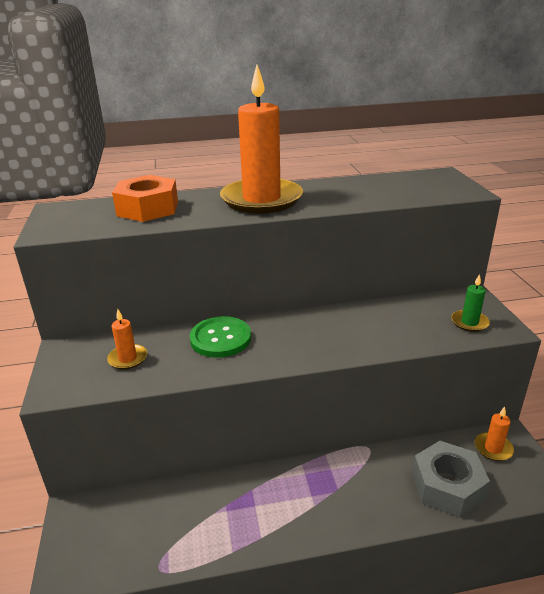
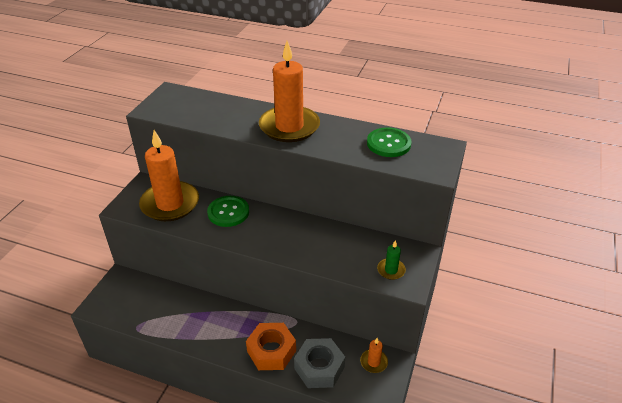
camera: 30 degrees right, 10 degrees up
orange candle [107,309,147,370] -> orange candle [139,130,199,221], size x2.35
orange nut [112,175,178,222] -> orange nut moved to [246,323,296,370]
none -> green button [367,127,412,157]

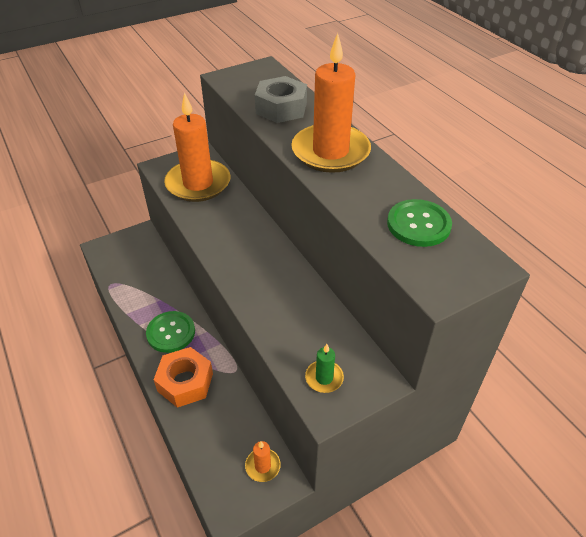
camera: 40 degrees right, 5 degrees up
green button [207,196,249,227] -> green button moved to [146,311,195,353]
grey nut [294,338,345,388] -> grey nut moved to [255,76,307,123]

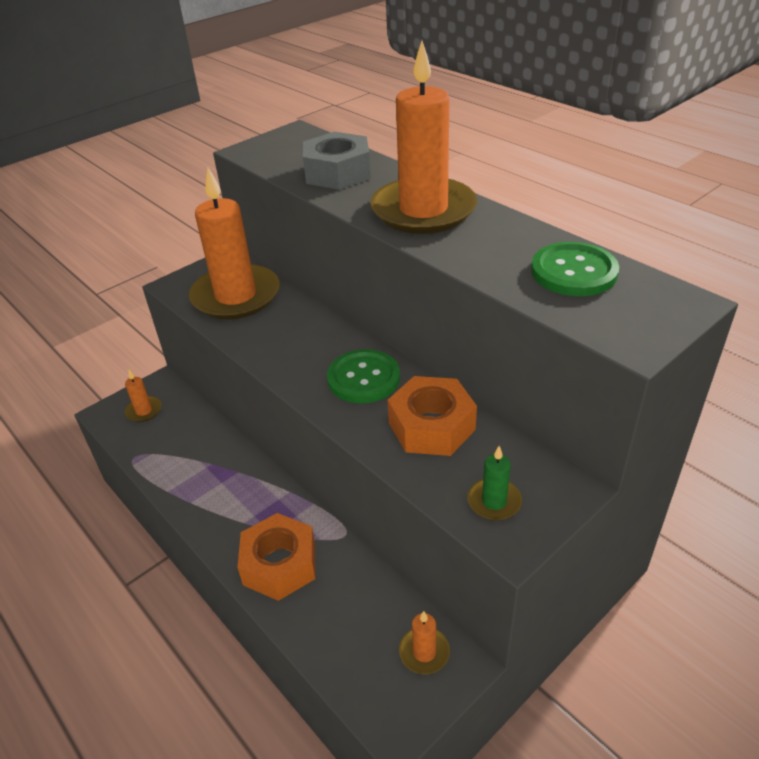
camera: 10 degrees left, 5 degrees down
green button [146,311,195,353] -> green button moved to [327,349,400,403]
none -> orange candle [125,370,162,422]
none -> orange nut [388,376,477,456]

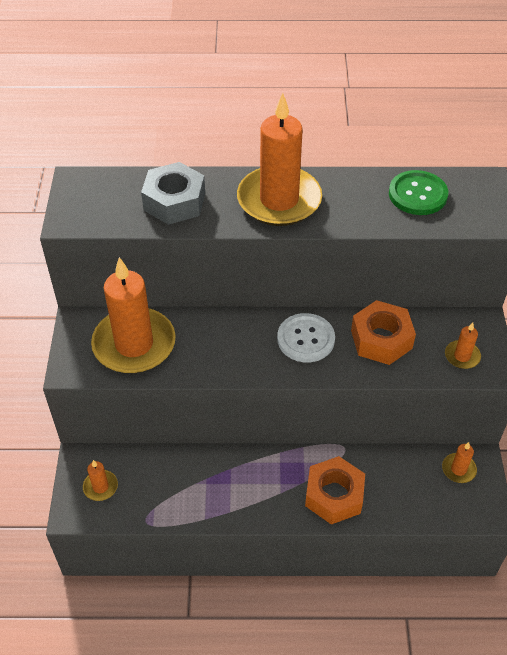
camera: 50 degrees left, 10 degrees up
green button [327,349,400,403] -> white button [277,313,335,362]
green candle [467,446,522,521] -> orange candle [445,322,481,369]

